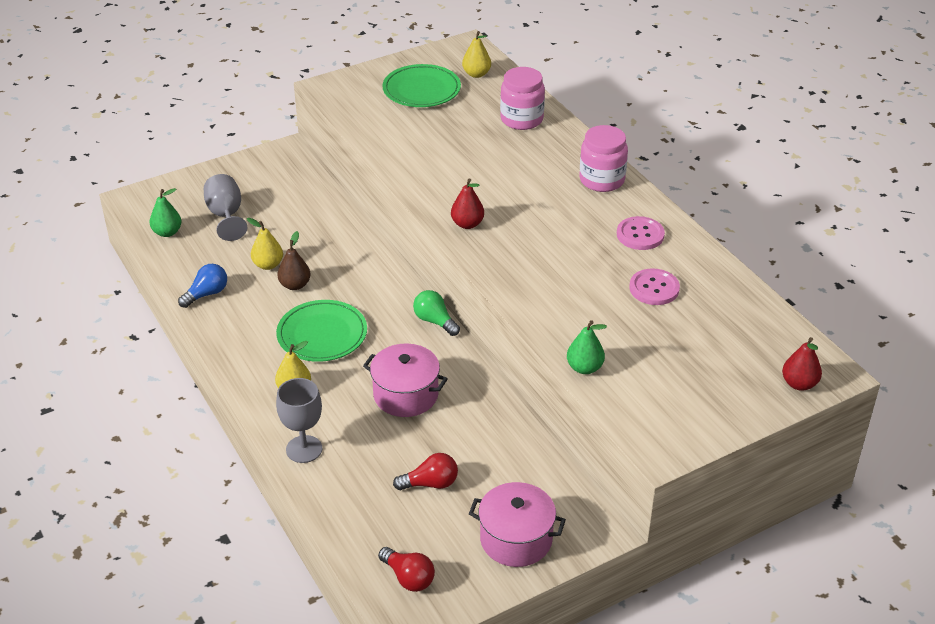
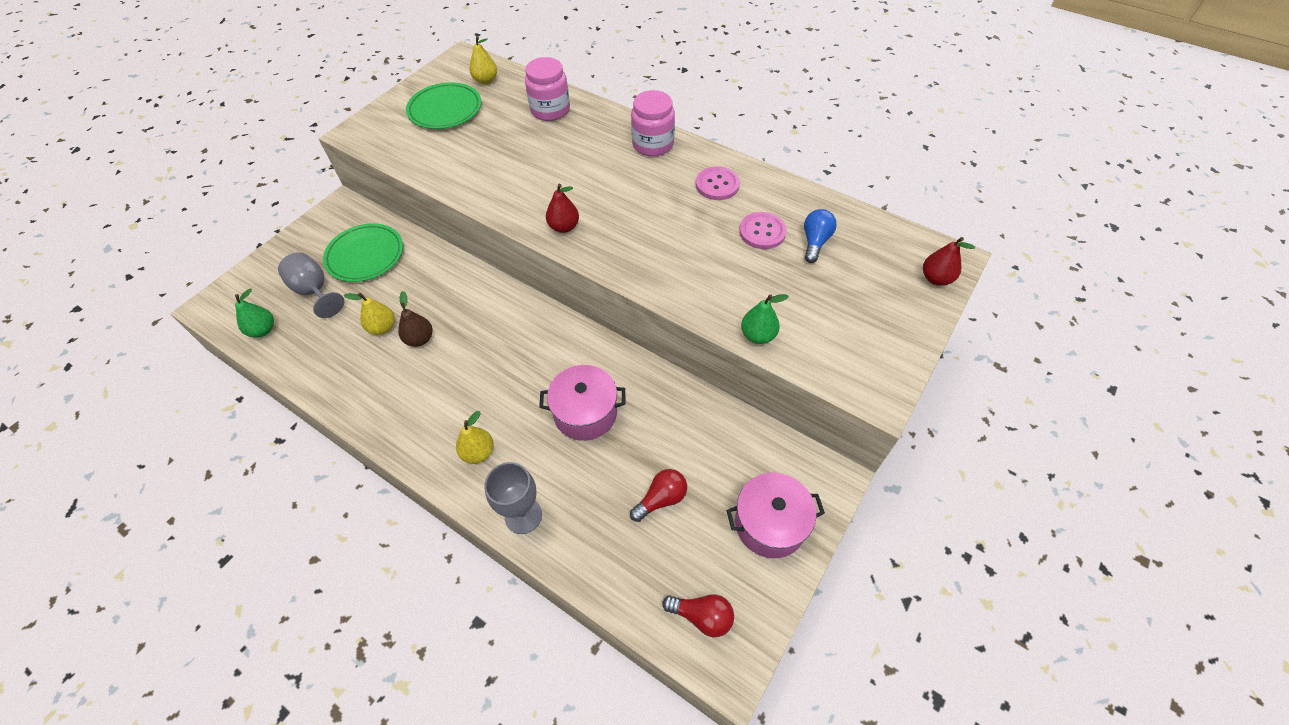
camera: 25 degrees left, 15 degrees up
blue light bulb [178,264,227,308] -> blue light bulb moved to [804,209,837,263]
green plate [276,300,367,362] -> green plate moved to [323,223,403,282]
green light bulb [413,290,460,336] -> none

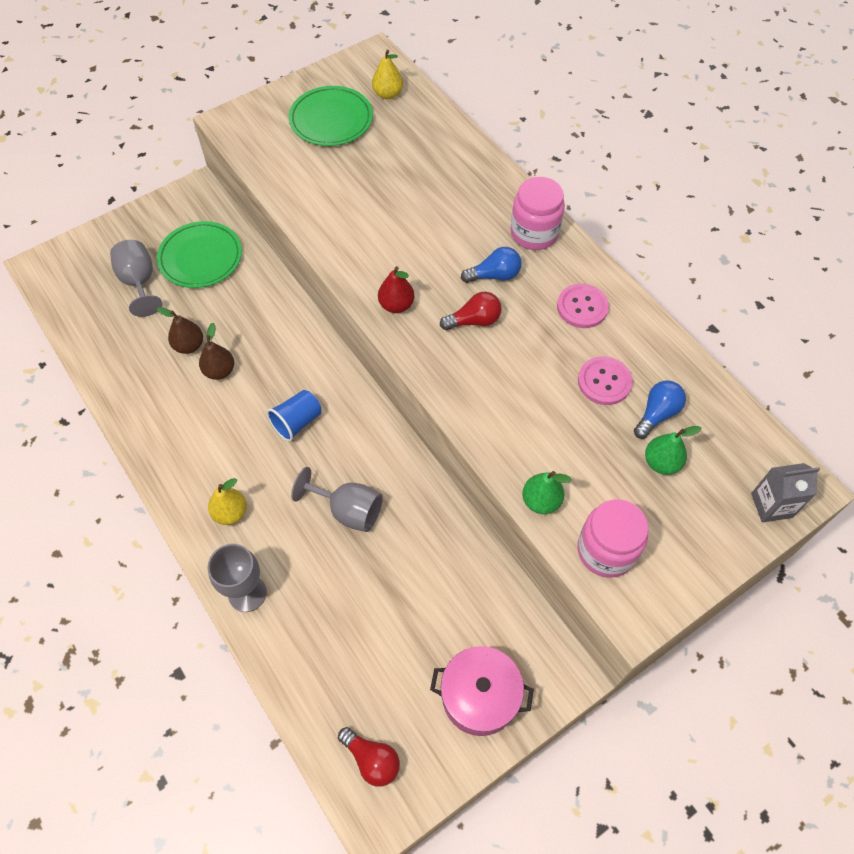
camera: 20 degrees right, 5 degrees up
green pear [235,289,274,337] -> green pear moved to [645,426,702,475]
yellow pear [343,293,395,335] -> brown pear [157,307,203,354]
pink jar [525,57,570,121] -> pink jar moved to [577,499,649,578]
pink pot [539,365,626,441] -> grey goblet [291,467,383,532]
red light bulb [630,469,687,522] -> red light bulb moved to [440,292,502,330]
red pear [923,237,975,286] -> grey carton [751,463,820,522]
none -> blue cup [267,390,321,442]
none -> blue light bulb [461,247,522,283]

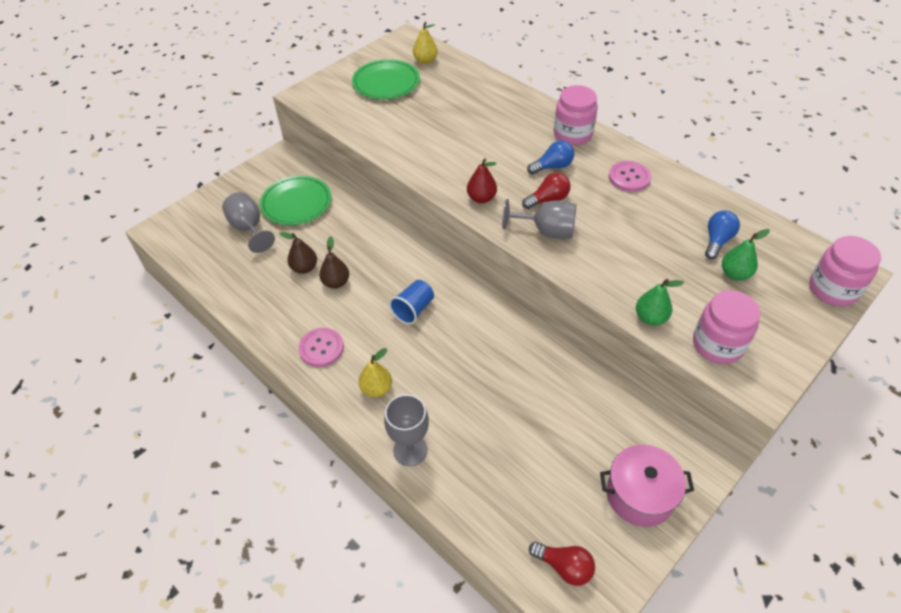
camera: 10 degrees left, 10 degrees down
grey goblet [291,467,383,532] -> grey goblet moved to [502,199,576,239]
pink button [578,356,633,405] -> pink button moved to [298,328,344,367]
grey carton [751,463,820,522] -> pink jar [809,236,881,306]

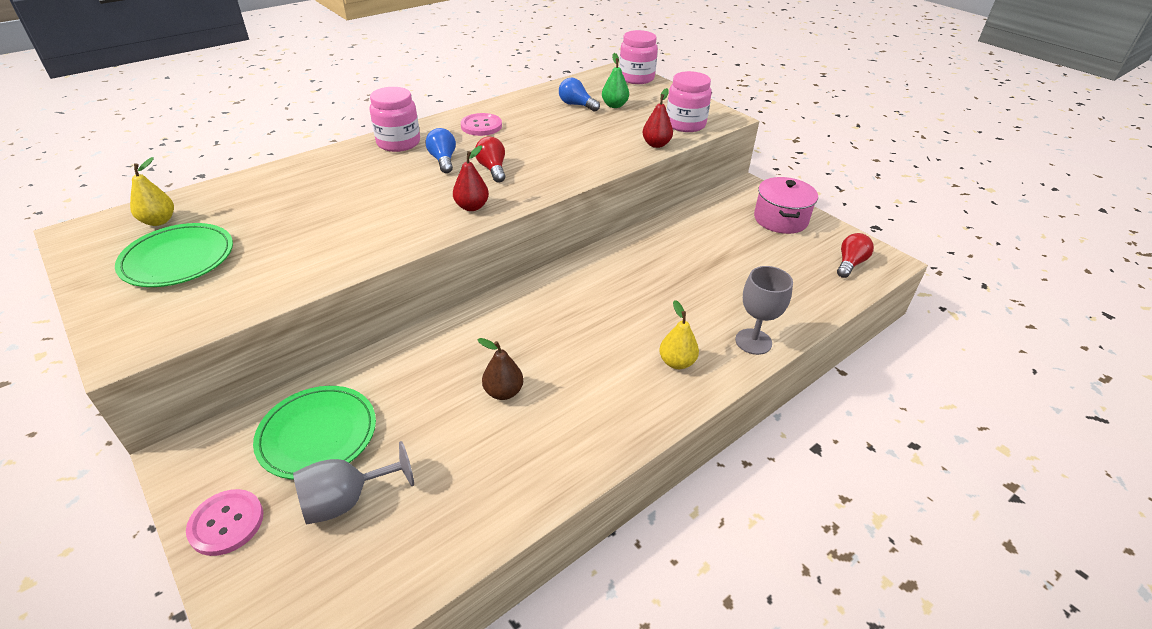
camera: 85 degrees left, 10 degrees down
brown pear [279,232,317,274] -> none
pink button [298,328,344,367] -> pink button moved to [186,489,263,556]
blue cup [389,280,434,325] -> none
grey goblet [502,199,576,239] -> none
green pear [636,279,684,325] -> red pear [642,88,673,148]

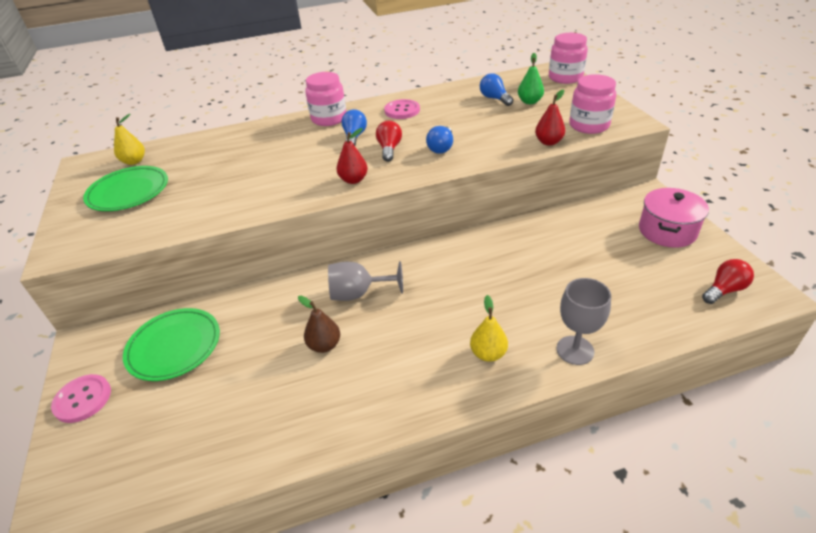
camera: 25 degrees right, 0 degrees up
grey goblet [293,441,414,525] -> grey goblet moved to [328,261,403,301]
none -> blue light bulb [426,126,453,154]

